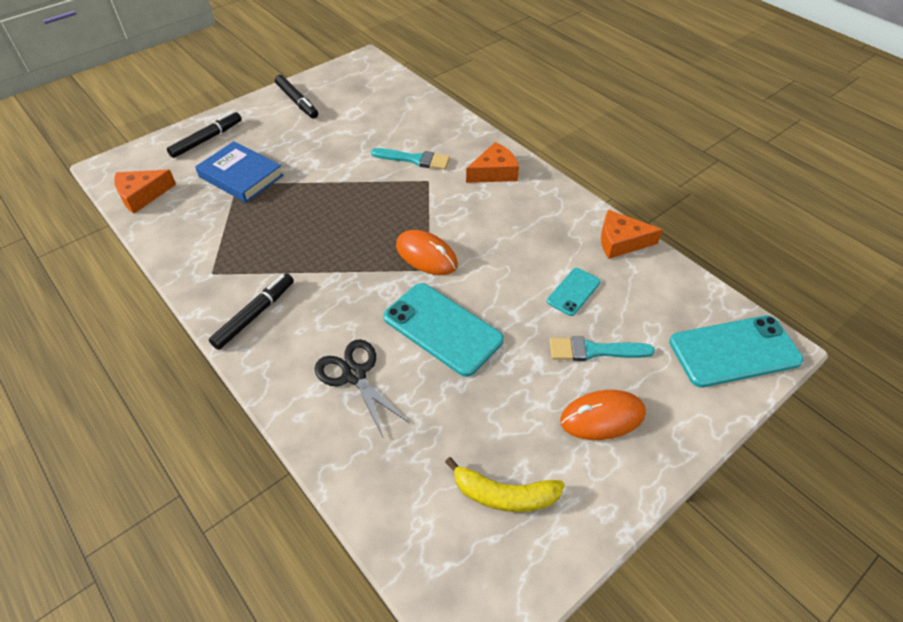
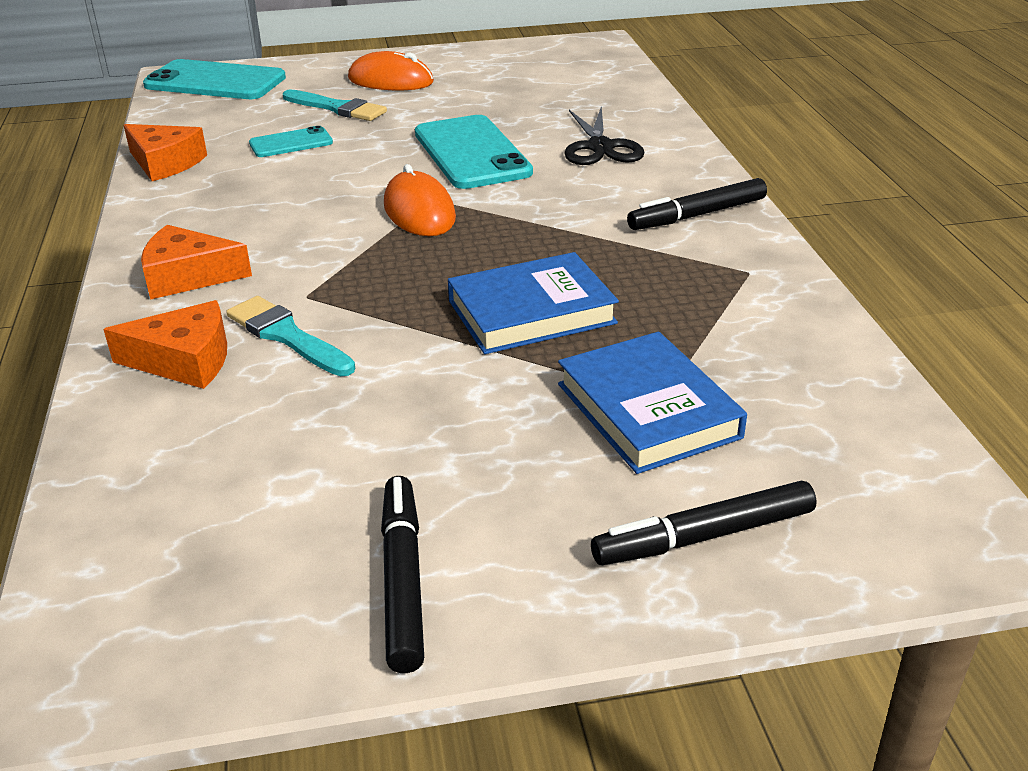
camera: 150 degrees left, 15 degrees down
orange cheese [114,170,176,214] -> orange cheese moved to [103,300,227,389]
yellow banana [445,457,565,512] -> none
none -> blue book [448,252,619,354]

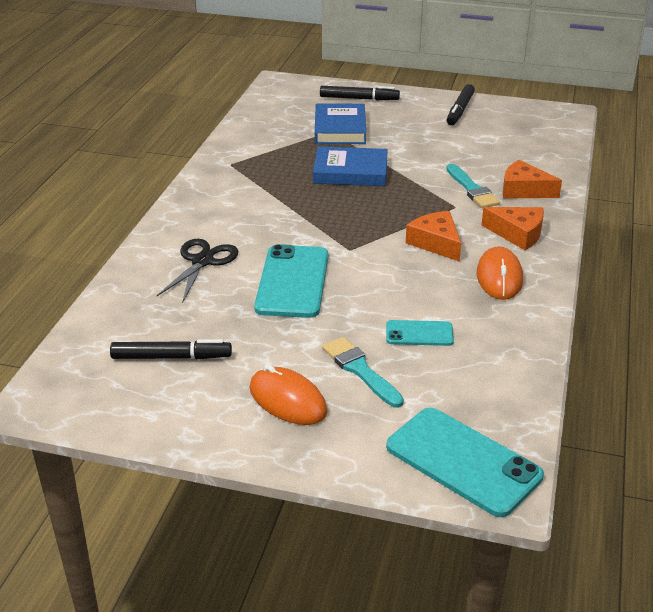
camera: 155 degrees left, 0 degrees up
orange cheese [124,124,207,181] -> orange cheese moved to [406,211,461,262]
orange mouse [384,164,456,236] -> orange mouse moved to [477,246,523,300]
black marker [627,178,767,230] -> black marker moved to [110,339,232,359]

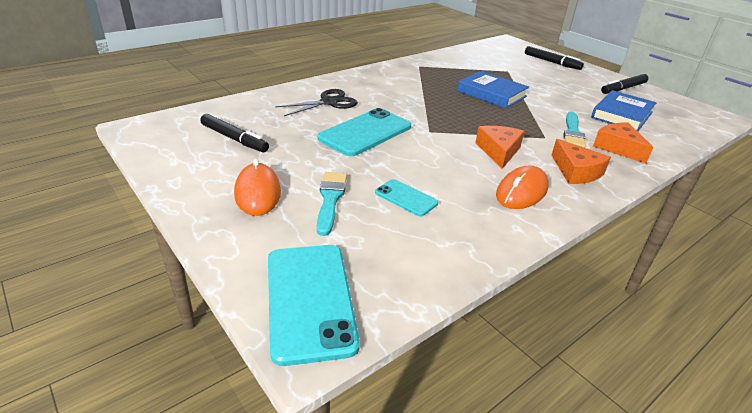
camera: 35 degrees right, 0 degrees up
blue book [315,104,366,144] -> blue book moved to [591,90,657,131]

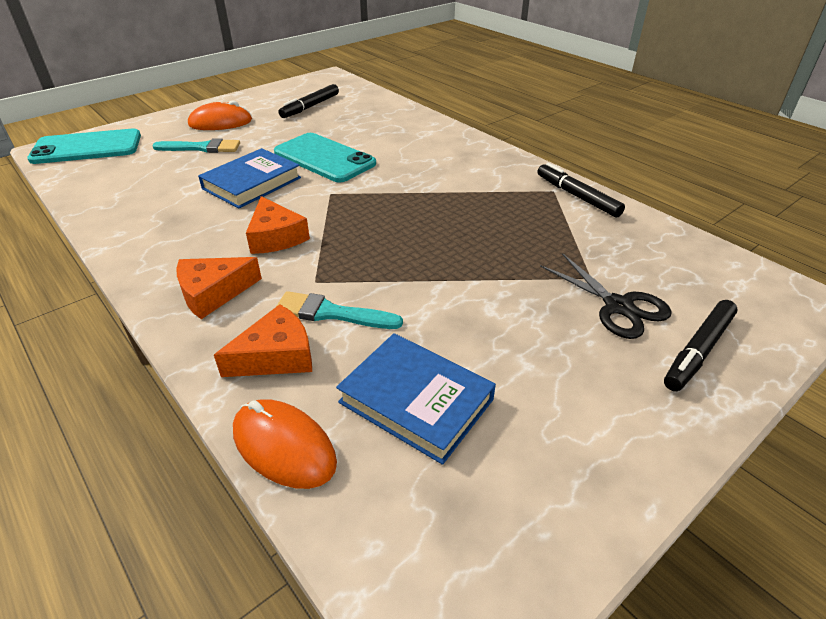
camera: 90 degrees right, 5 degrees up
black scissors [275,89,358,116] -> black scissors moved to [540,253,672,339]
turquoise phone [375,179,438,216] -> none
blue book [457,71,529,108] -> blue book moved to [198,148,301,209]
orange cheese [475,126,525,169] -> orange cheese turned 60 degrees clockwise [246,196,310,254]
orange mouse [496,165,549,209] -> orange mouse moved to [233,399,337,489]
black marker [601,74,648,94] -> black marker moved to [538,163,625,218]

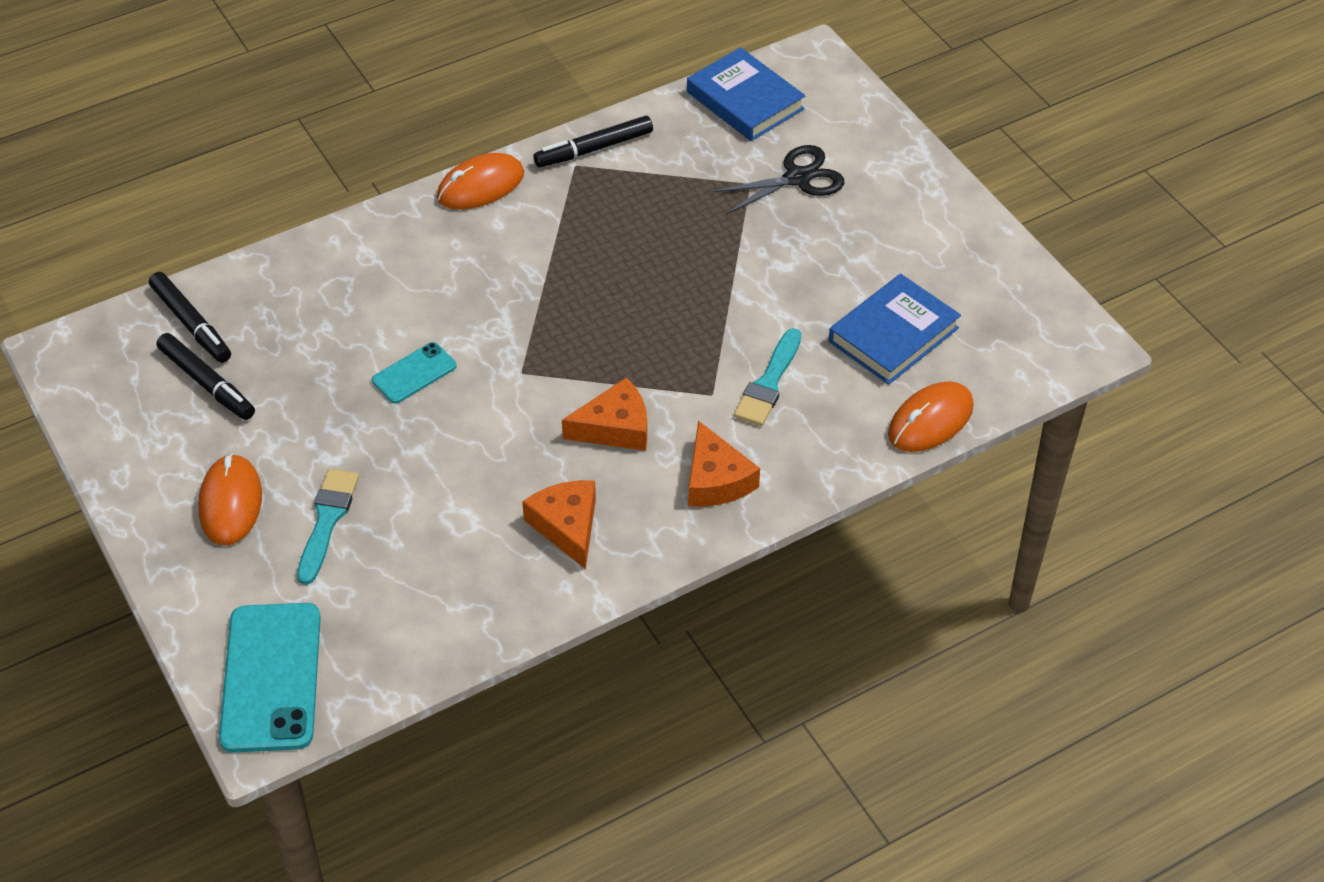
camera: 80 degrees left, 10 degrees up
blue book [198,148,301,209] -> blue book moved to [687,47,805,141]
orange cheese [214,304,312,377] -> orange cheese moved to [522,480,596,569]
turquoise phone [274,133,376,183] -> turquoise phone [372,342,457,404], size x0.53
black marker [664,300,738,391] -> black marker moved to [149,272,231,363]
none -> orange mouse [437,153,524,210]

